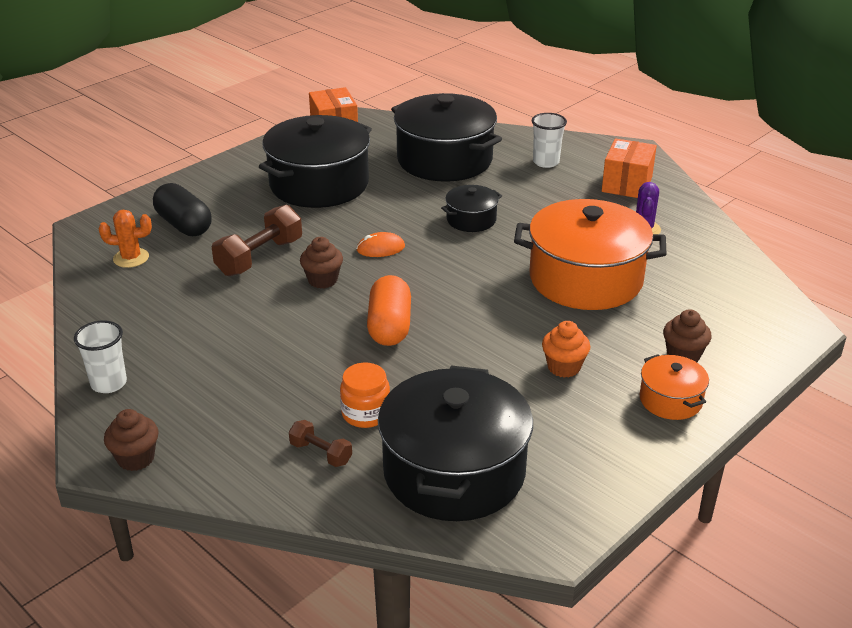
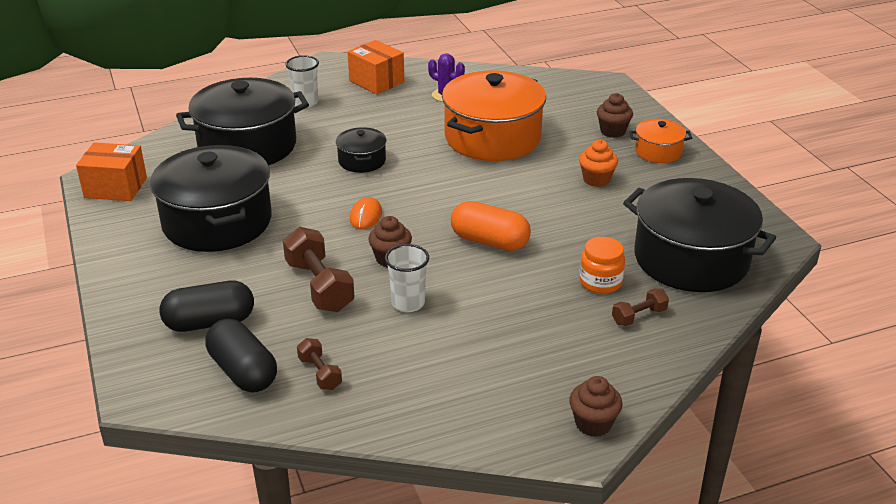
camera: 65 degrees left, 0 degrees up
white cup [74,320,127,393] -> white cup moved to [385,244,429,312]
orange cactus [99,210,152,268] -> black capsule [206,319,277,392]
none -> brown dumbbell [297,338,342,390]

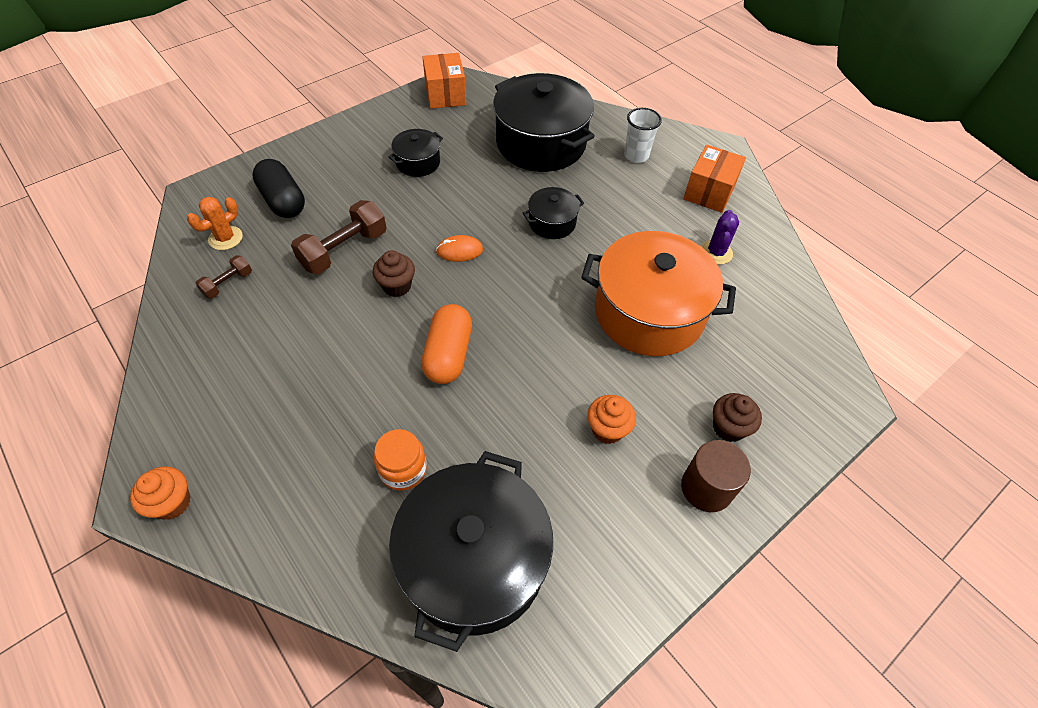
camera: 70 degrees right, 20 degrees up
black pot [150,145,272,252] -> black pot [388,129,443,177], size x0.48
black capsule [206,319,277,392] -> orange cactus [187,197,243,250]
white cup [385,244,429,312] -> none
brown cupcake [569,376,623,437] -> orange cupcake [130,466,190,520]
brown dumbbell [612,288,669,326] -> none
orange pot [629,119,692,163] -> brown cylinder [681,440,751,512]

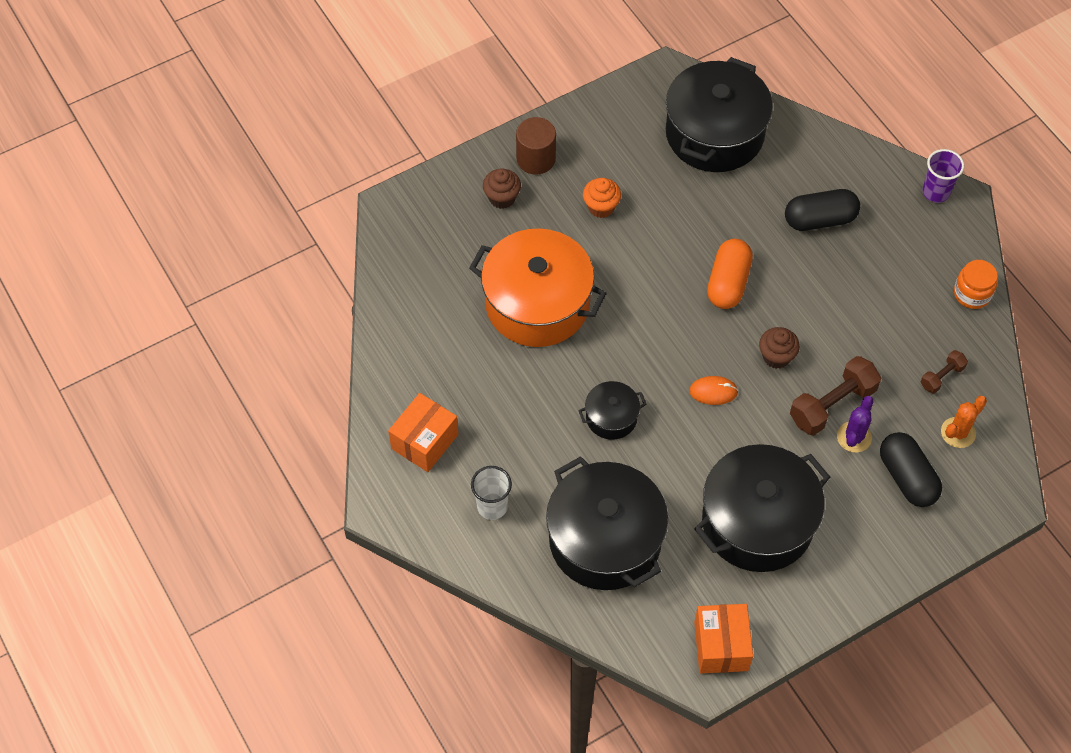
camera: 170 degrees left, 5 degrees up
orange cupcake [130,466,190,520] -> purple cup [923,149,964,203]
orange jar [374,429,427,491] -> orange jar moved to [954,260,998,309]
black pot [388,129,443,177] -> black pot [694,444,830,572], size x2.10
purple cactus [701,210,739,265] -> purple cactus moved to [837,396,874,453]
none -> black capsule [785,189,860,231]

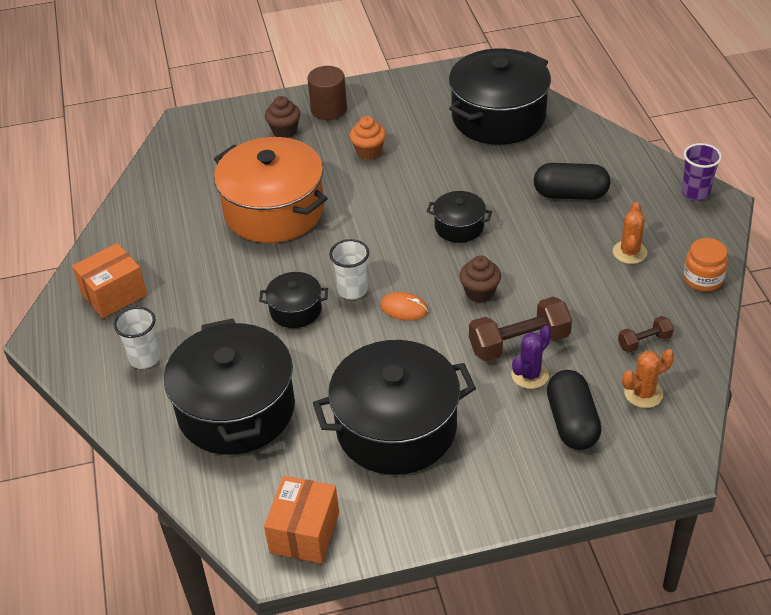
camera: 20 degrees right, 15 degrees down
orange capsule [707,239,753,309] -> black pot [427,191,492,243]
none -> white cup [329,239,369,299]
none -> orange cactus [613,202,647,264]

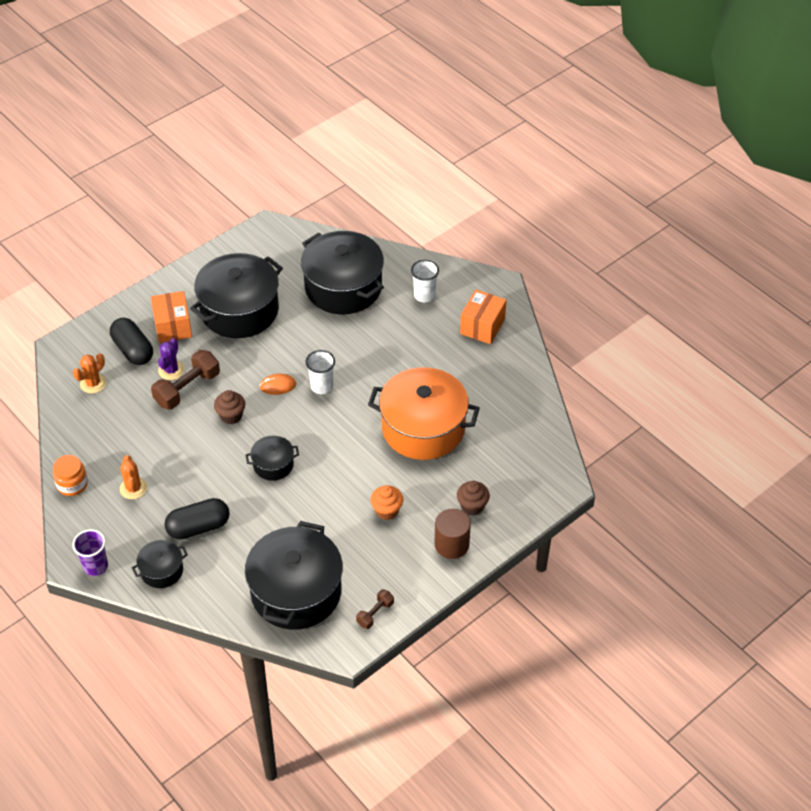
camera: 150 degrees right, 5 degrees up
black pot [259,272,328,328] -> black pot moved to [132,540,188,588]
orange box [264,476,339,564] -> orange box moved to [151,291,192,343]
brown dumbbell [618,316,674,353] -> brown dumbbell moved to [356,589,394,629]

